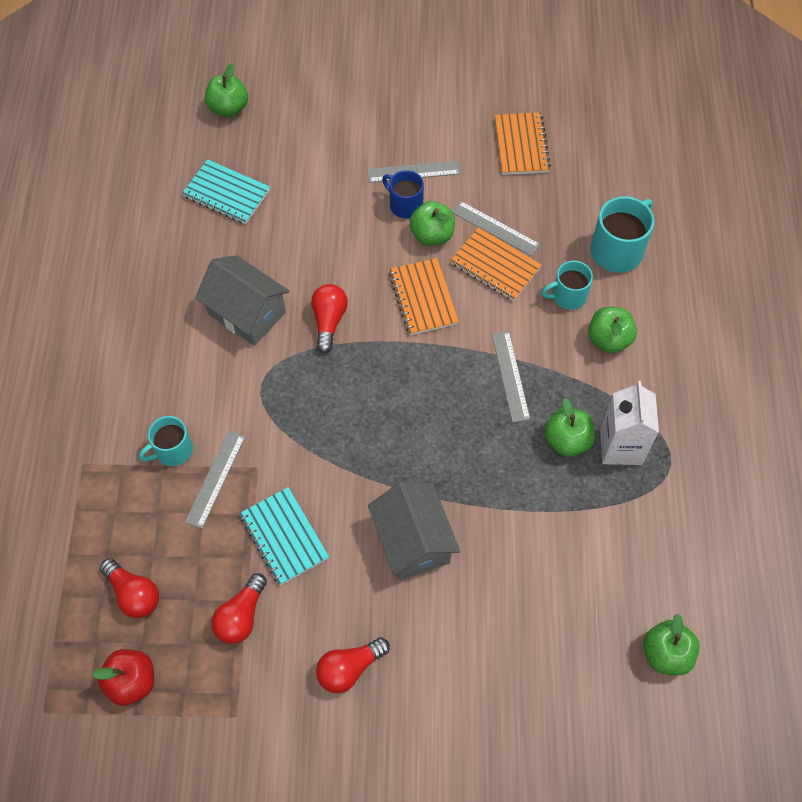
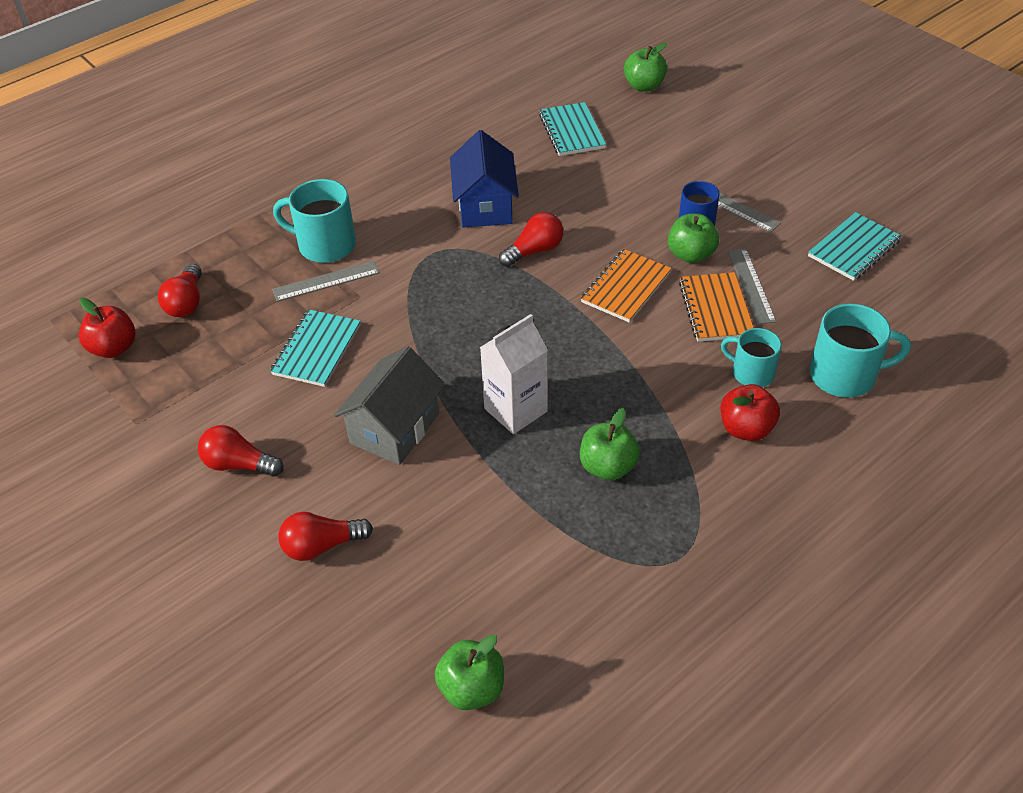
camera: 50 degrees right, 15 degrees down
turquoise mug [139,416,193,466] -> turquoise mug [273,179,356,263], size x1.55
grey house [195,255,289,346] -> blue house [450,130,519,227]
red light bulb [211,573,267,644] -> red light bulb moved to [279,512,373,561]
grey ruler [492,331,530,422] -> none
orange notebook [495,112,551,175] -> turquoise notebook [808,212,901,281]
green apple [588,307,637,353] -> red apple [721,384,780,441]
white carton [600,381,659,465] -> white carton moved to [480,314,548,434]

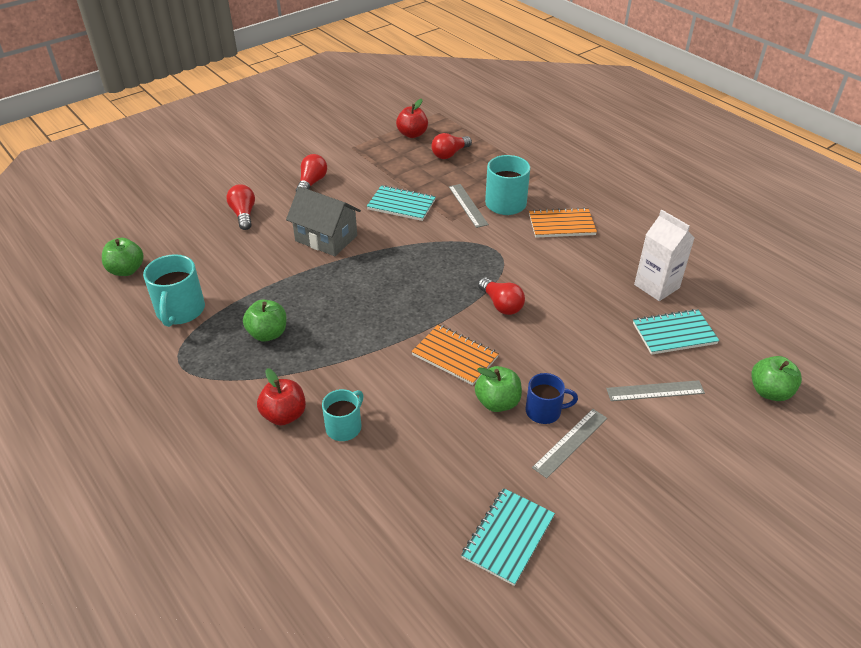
camera: 90 degrees right, 5 degrees down
red light bulb [158,264,202,317] -> red light bulb turned 45 degrees counterclockwise [431,133,472,159]
blue house [450,130,519,227] -> none
white carton [480,314,548,434] -> white carton moved to [634,210,695,301]
orange notebook [679,272,754,342] -> orange notebook moved to [529,207,597,238]
grey ruler [728,249,776,325] -> grey ruler moved to [606,380,705,401]
turquoise notebook [808,212,901,281] -> turquoise notebook turned 75 degrees clockwise [461,488,555,586]
turquoise mug [809,304,911,398] -> turquoise mug moved to [143,254,205,327]

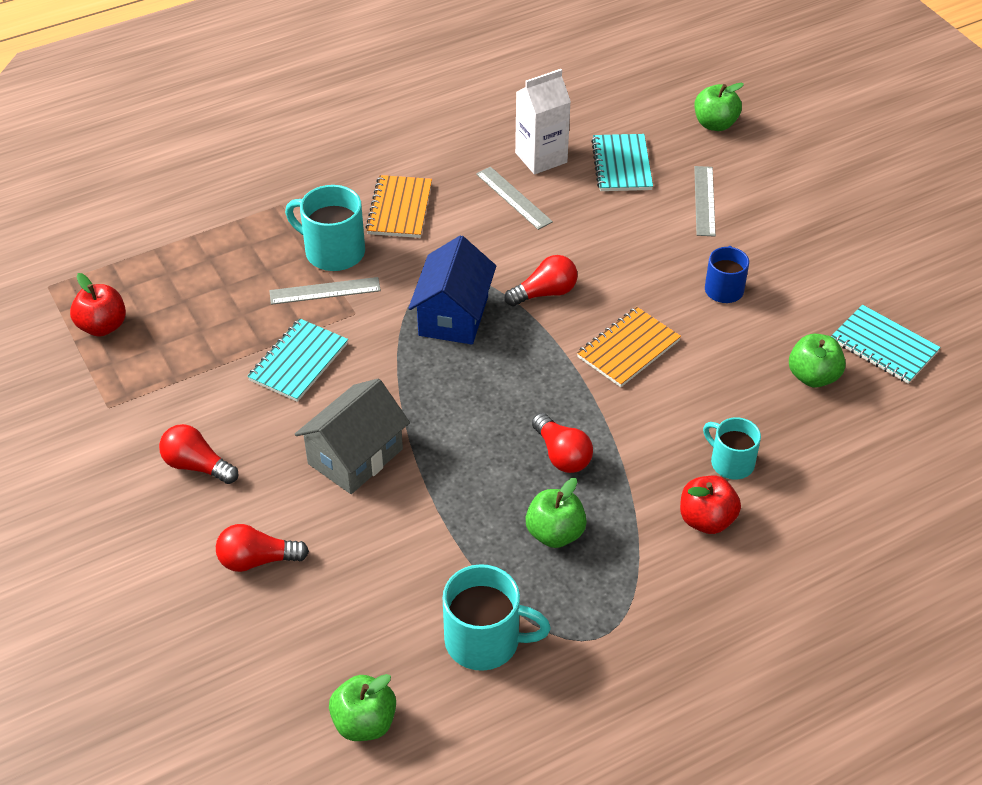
camera: 80 degrees left, 5 degrees up
red light bulb [431,133,472,159] -> red light bulb moved to [532,413,593,473]
green apple [475,366,522,412] -> green apple moved to [789,334,846,388]
grey ruler [532,409,607,478] -> grey ruler moved to [476,167,553,230]
none -> blue house [408,235,496,345]

